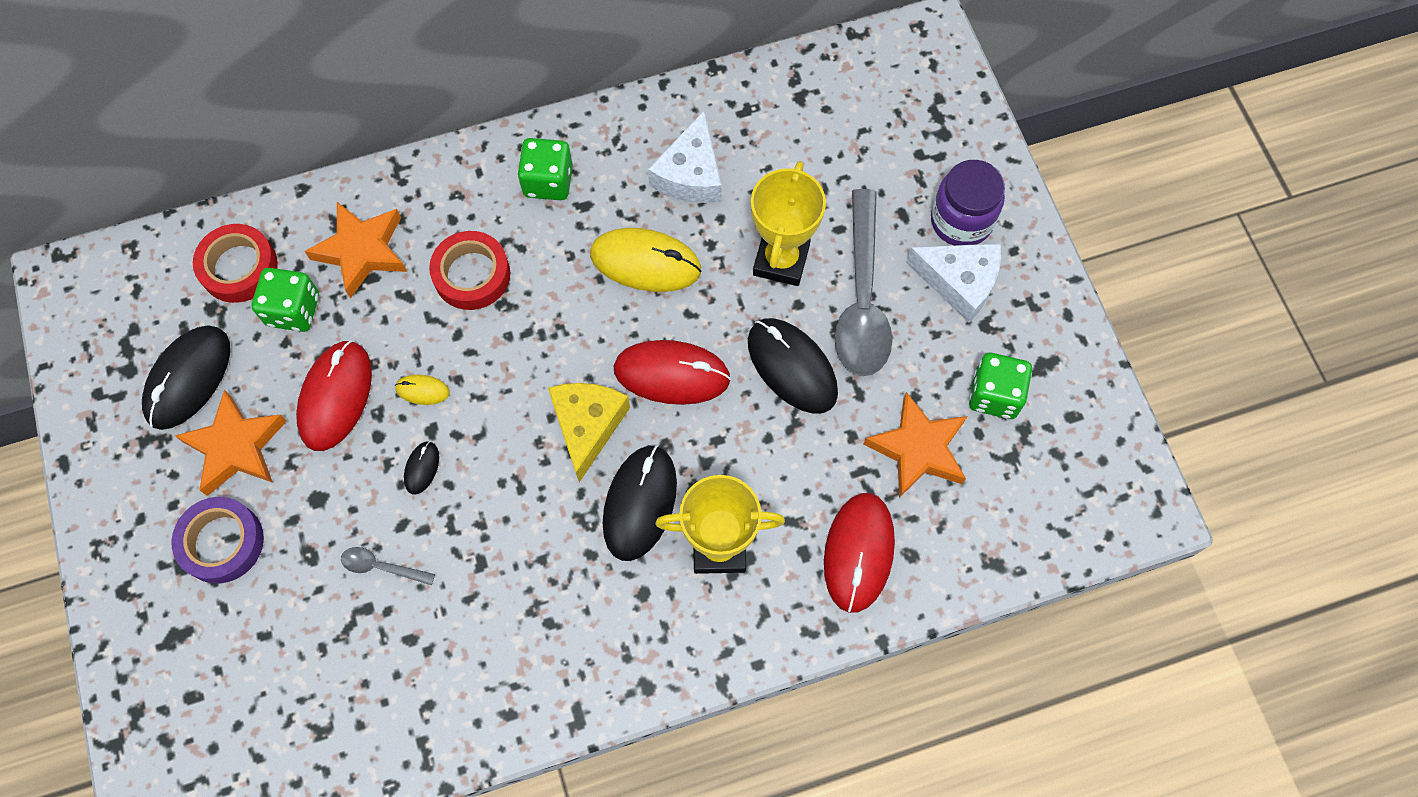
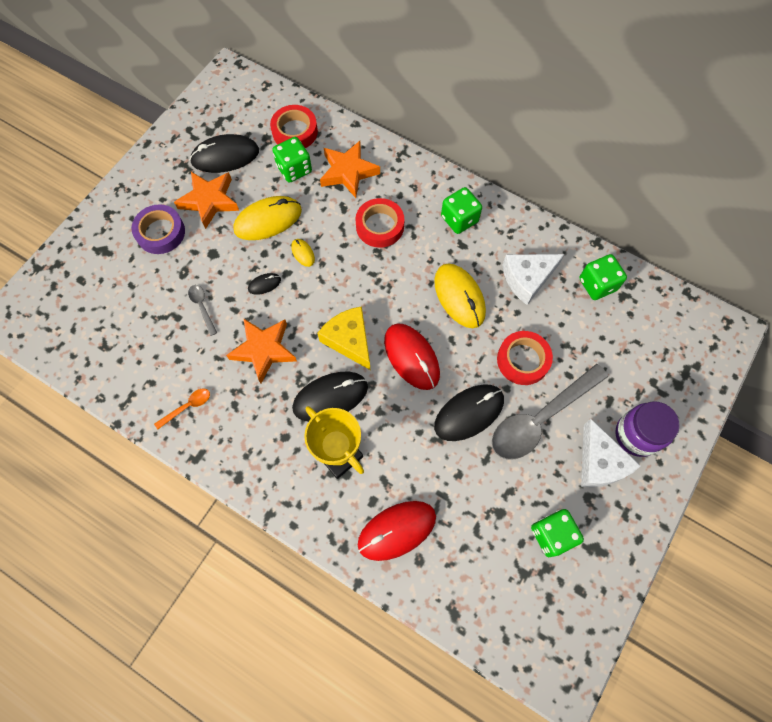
camera: 50 degrees right, 0 degrees up
red mouse [296,340,372,451] -> yellow mouse [233,196,302,240]
yellow cheese [548,383,630,482] -> yellow cheese turned 90 degrees counterclockwise [317,306,370,370]
black mouse [748,318,838,414] -> black mouse turned 45 degrees clockwise [434,384,504,441]
yellow trophy [751,161,826,286] -> red tape [497,331,553,385]
orange star [863,392,967,498] -> orange star moved to [226,318,297,383]
none -> orange spoon [154,389,210,429]
none -> green dice [579,254,627,300]

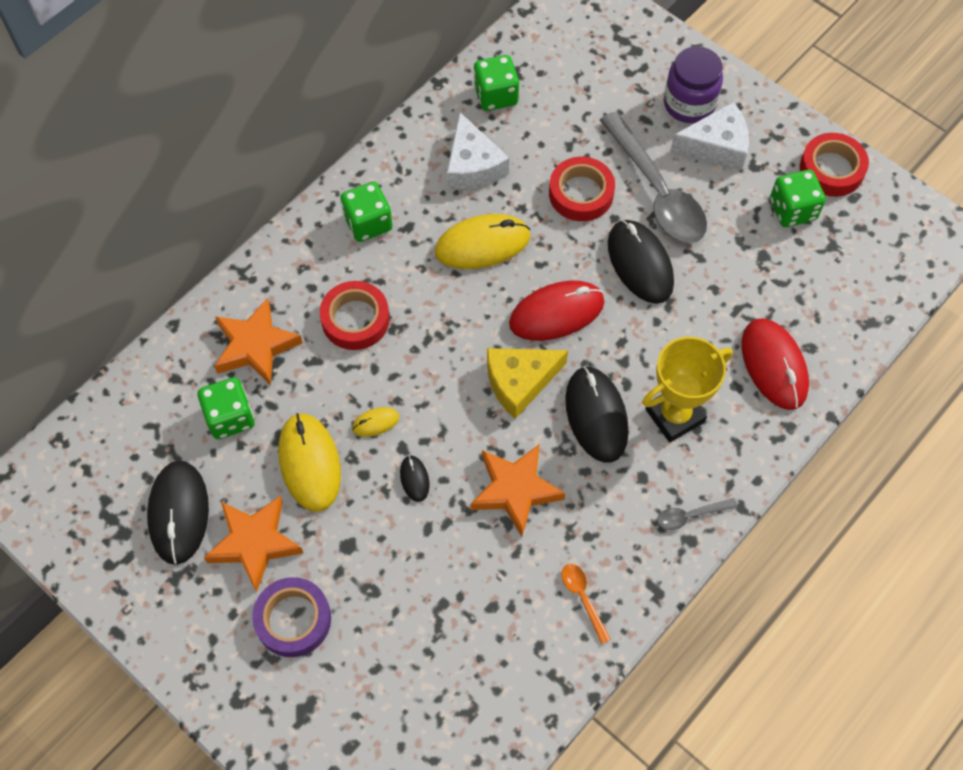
camera: 80 degrees left, 5 degrees down
grey spoon [188,285,217,336] -> grey spoon moved to [657,498,738,530]
red tape [270,105,318,148] -> red tape moved to [800,133,869,197]

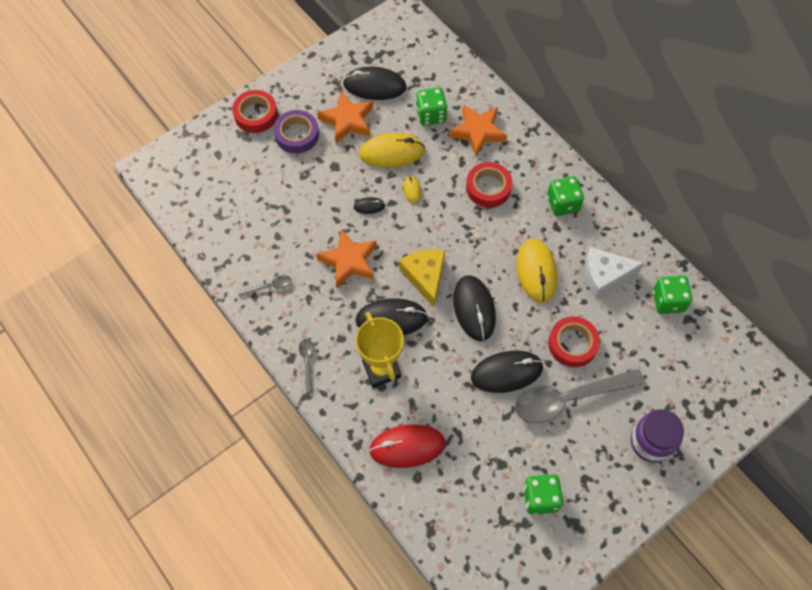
camera: 100 degrees right, 0 degrees up
red mouse [509,281,605,341] -> black mouse [453,275,496,341]
orange spoon [561,564,611,644] -> grey spoon [238,275,292,297]
white cheese [670,102,749,170] -> none
red tape [800,133,869,197] -> red tape moved to [232,90,278,133]

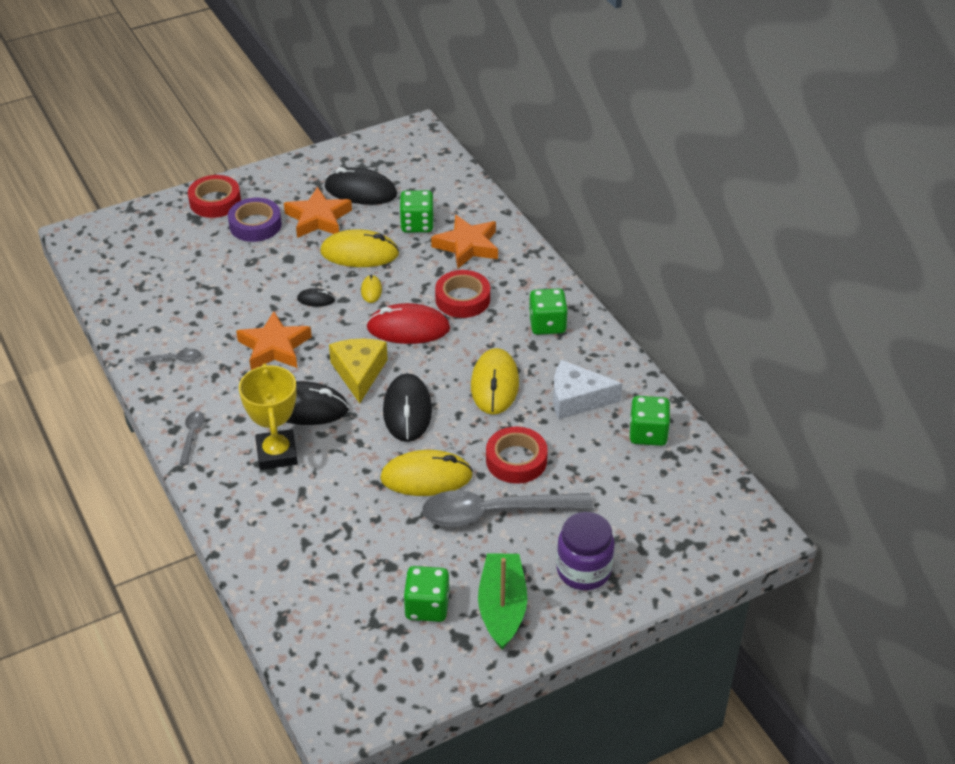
camera: 10 degrees right, 20 degrees down
red mouse [369,424,446,468] -> red mouse moved to [366,303,450,344]
black mouse [471,351,543,393] -> yellow mouse [380,450,473,496]
none -> green boat [478,553,527,649]

